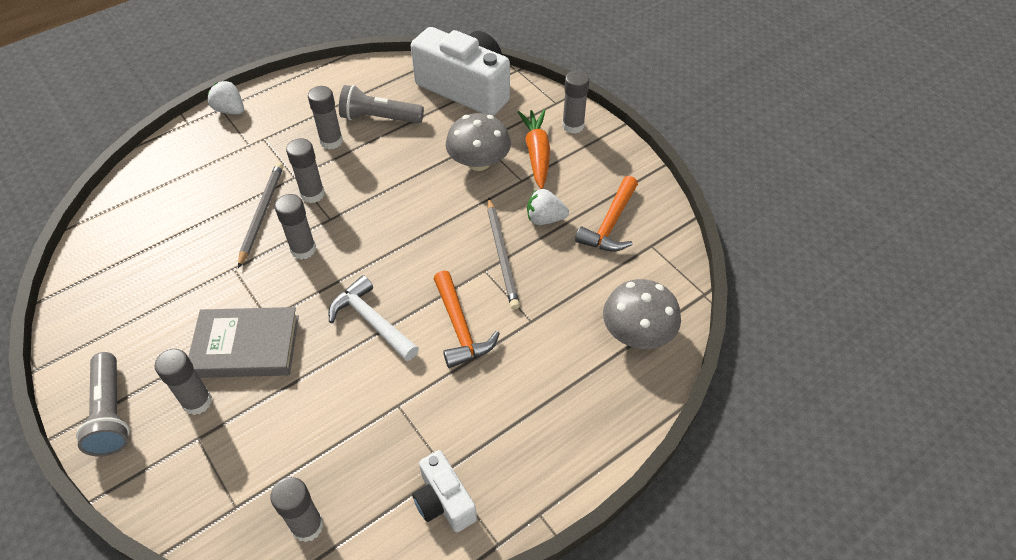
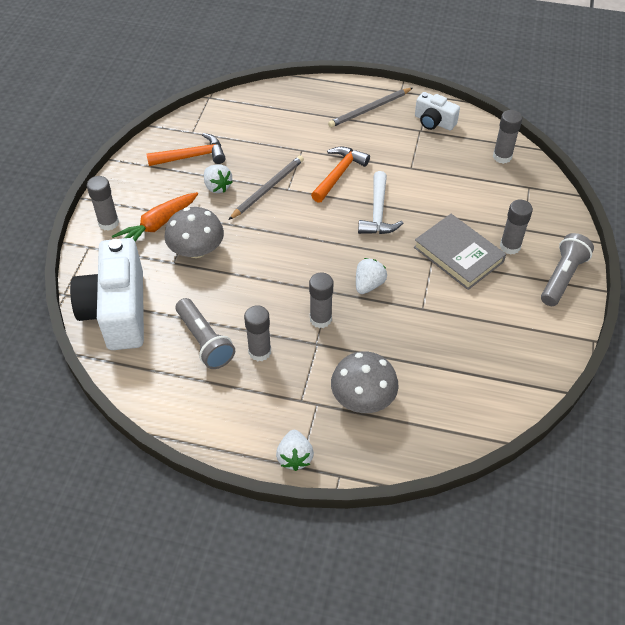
camera: 130 degrees left, 0 degrees up
grey pencil [238,162,283,268] -> grey pencil moved to [328,88,412,128]
grey glue stick [275,194,316,260] -> white strawberry [356,258,387,294]
white camera [412,450,477,532] -> white camera turned 105 degrees clockwise [415,92,460,130]
grey mushroom [603,279,681,349] -> grey mushroom moved to [331,351,399,413]

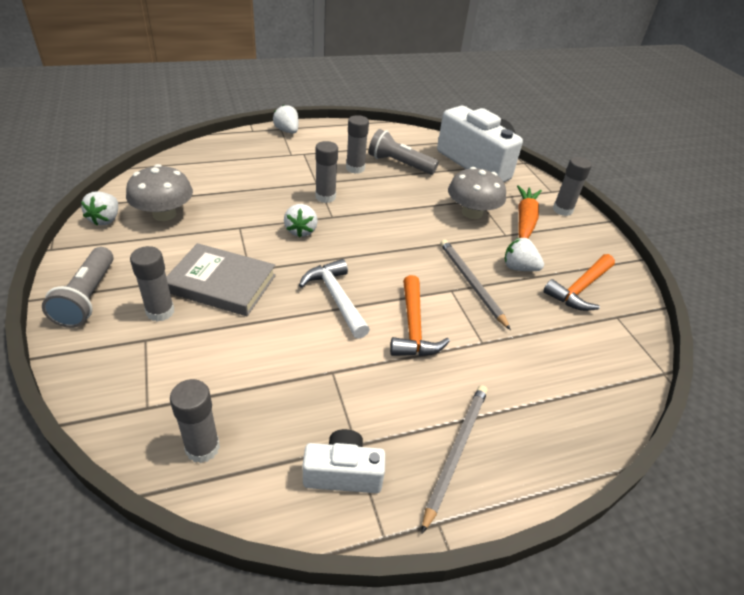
camera: 145 degrees right, 10 degrees down
grey pencil [229,155,304,220] -> grey pencil turned 150 degrees clockwise [440,240,511,330]
grey mushroom [331,351,399,413] -> grey mushroom moved to [126,164,193,221]
none -> white strawberry [81,192,118,225]

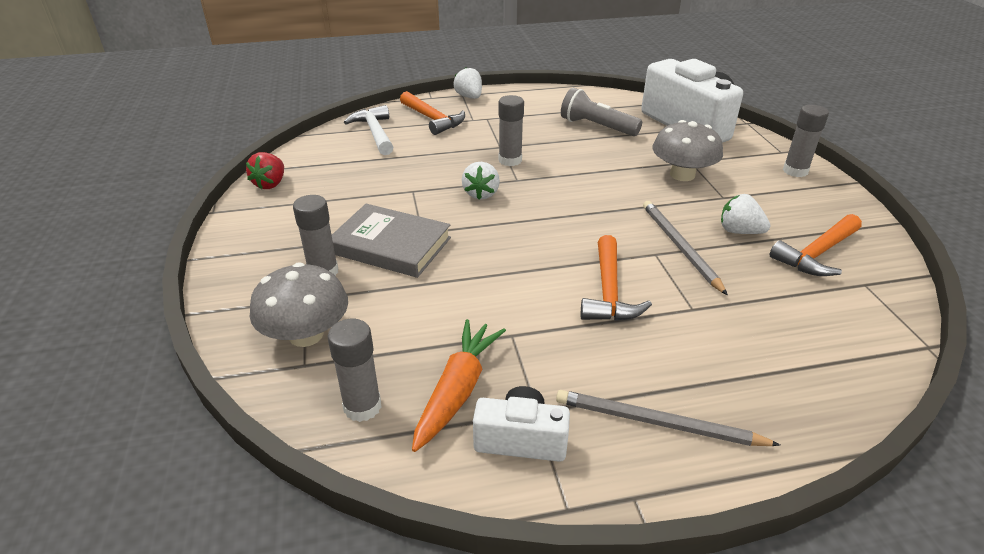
camera: 10 degrees right, 5 degrees down
grey flashlight [42,247,114,328] -> none
white strawberry [81,192,118,225] -> red strawberry [246,152,284,189]
grey mushroom [126,164,193,221] -> grey mushroom moved to [250,262,348,347]
white hammer [299,259,370,339] -> white hammer moved to [344,105,393,155]
grey glue stick [346,115,369,174] -> none
grey pencil [421,385,488,534] -> grey pencil turned 105 degrees counterclockwise [556,390,780,446]
orange carrot [517,185,542,238] -> orange carrot moved to [412,319,506,452]
none -> orange hammer [400,91,465,135]

